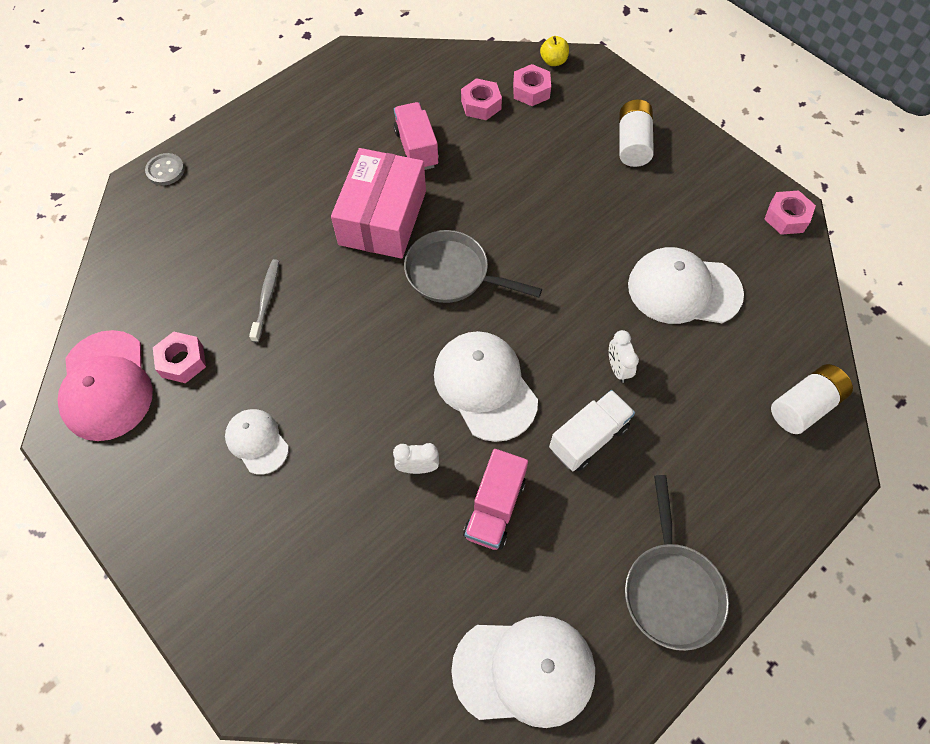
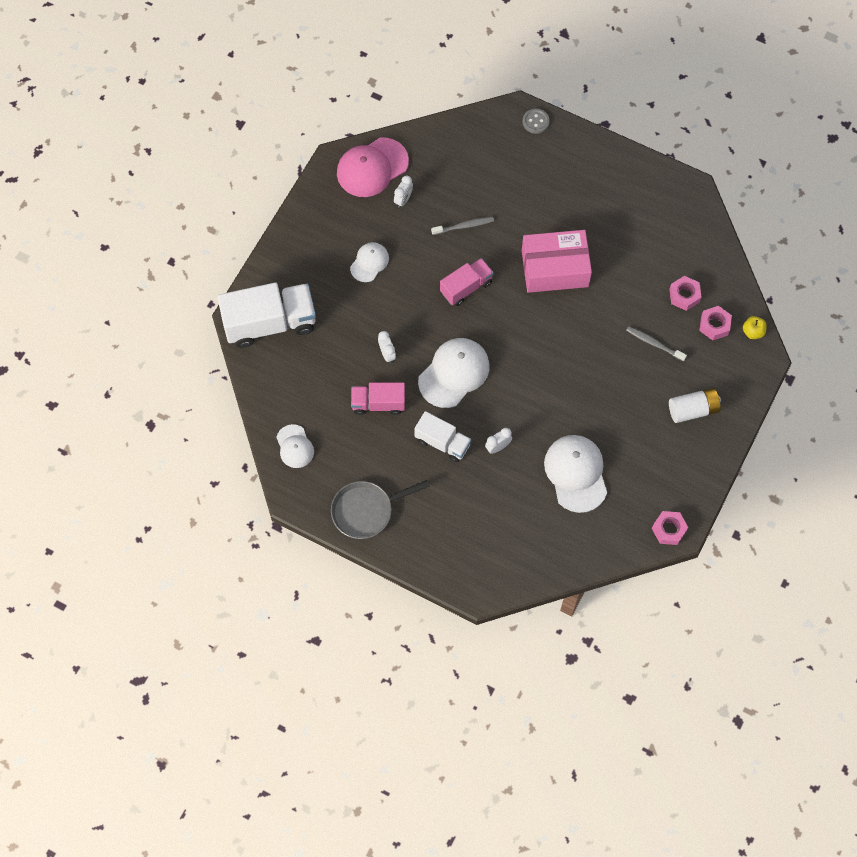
camera: 70 degrees right, 5 degrees up
pink nut [153,332,206,383] -> white clock [394,176,413,208]
pink truck [393,102,439,170] -> pink truck moved to [440,258,494,306]
grey pan [404,230,542,303] -> none
white cap [451,616,595,728] -> white cap [276,424,314,468], size x0.58
white battery [771,364,853,434] -> none
none -> white truck [217,283,316,348]
none -> grey toothbrush [626,326,687,361]

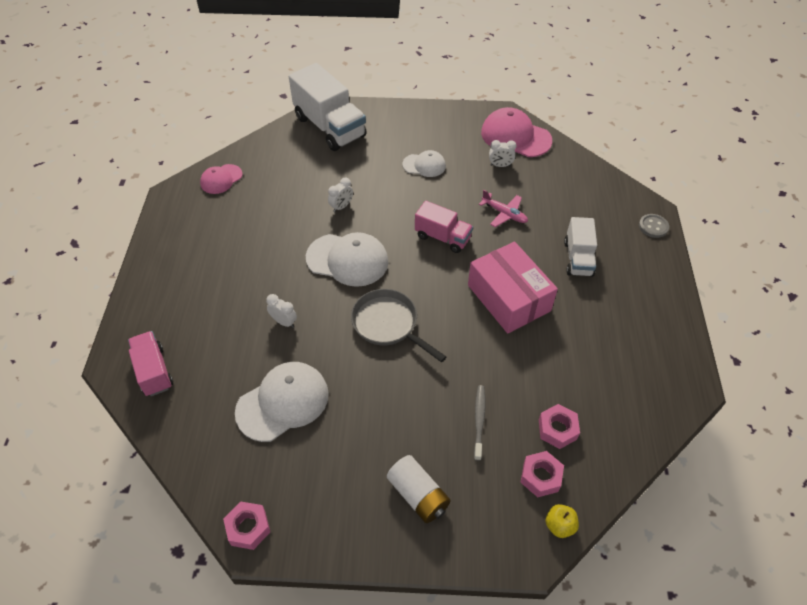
camera: 65 degrees right, 15 degrees down
white cap [276,424,314,468] -> pink cap [200,164,242,194]
grey pan [331,480,430,539] -> grey pan moved to [351,289,446,362]
pink truck [351,382,405,415] -> pink truck moved to [128,331,173,396]
white truck [414,411,472,462] -> white truck moved to [564,217,597,277]
grey toothbrush [431,217,494,235] -> pink plane [479,190,528,227]

